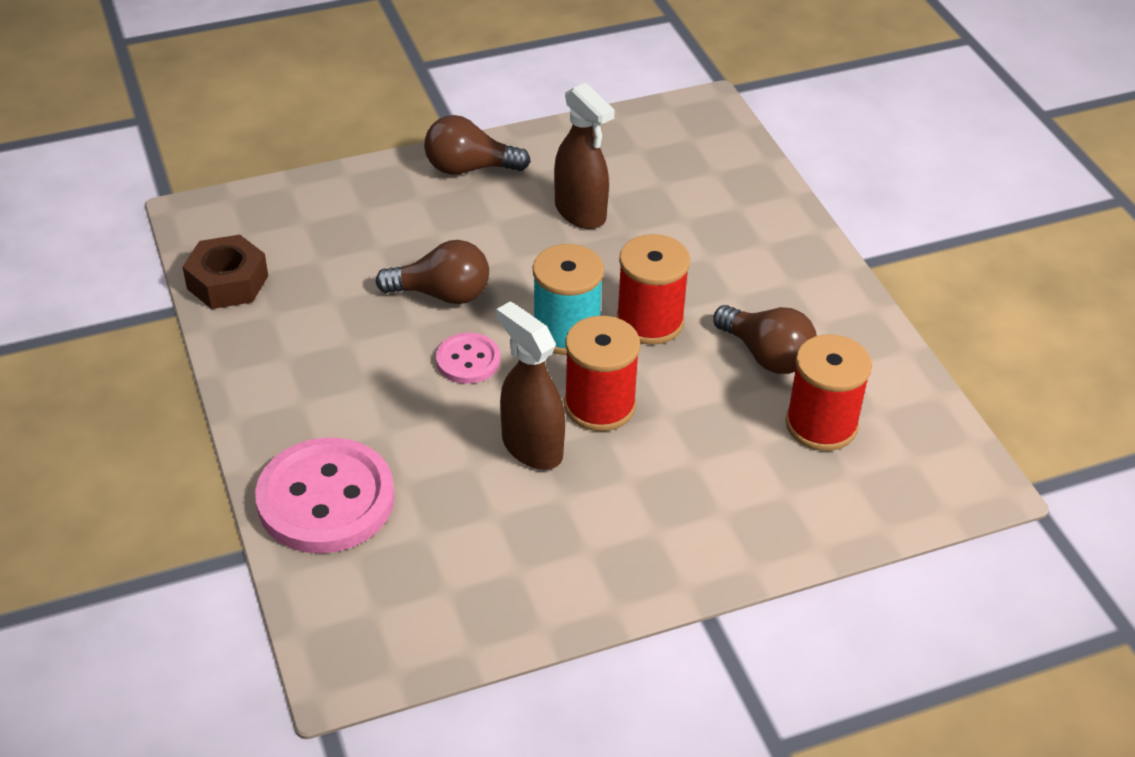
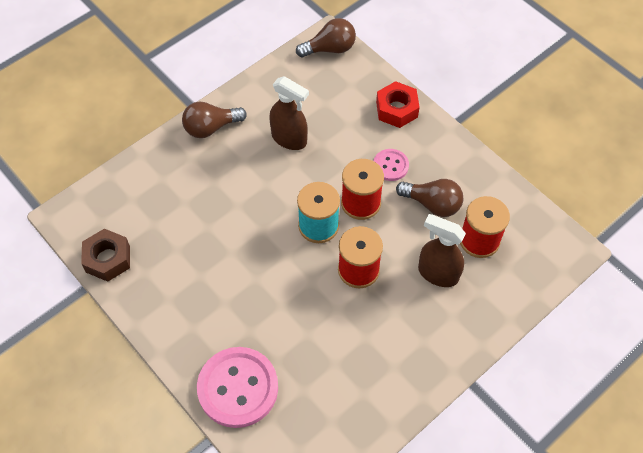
camera: 20 degrees left, 15 degrees up
brown light bulb [376,240,489,304] -> brown light bulb moved to [296,18,356,57]
pink button [436,333,500,384] -> pink button moved to [374,149,409,181]
brown spray bottle [496,301,565,470] -> brown spray bottle moved to [418,214,466,287]
none -> red nut [376,81,420,128]

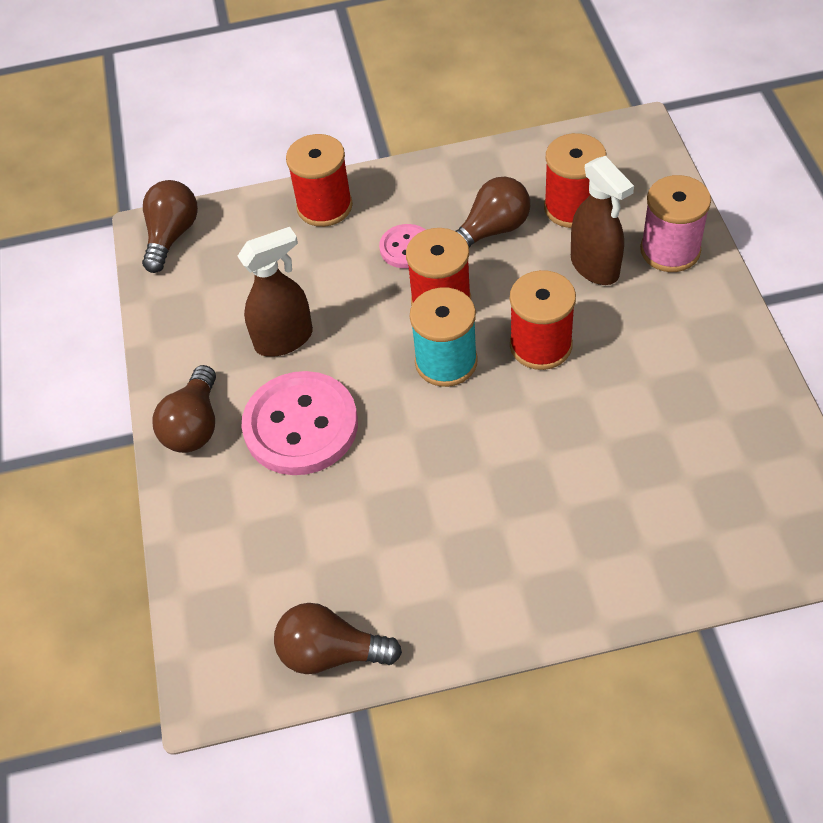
camera: 55 degrees left, 5 degrees down
brown nut [81,229,130,282] -> brown light bulb [274,603,402,674]
pink button [197,347,278,428] -> pink button moved to [241,371,358,475]
red nut [376,81,420,128] -> red spool [286,134,353,227]
brown spray bottle [418,214,466,287] -> brown spray bottle turned 90 degrees counterclockwise [571,156,634,285]
none -> pink spool [640,175,711,272]

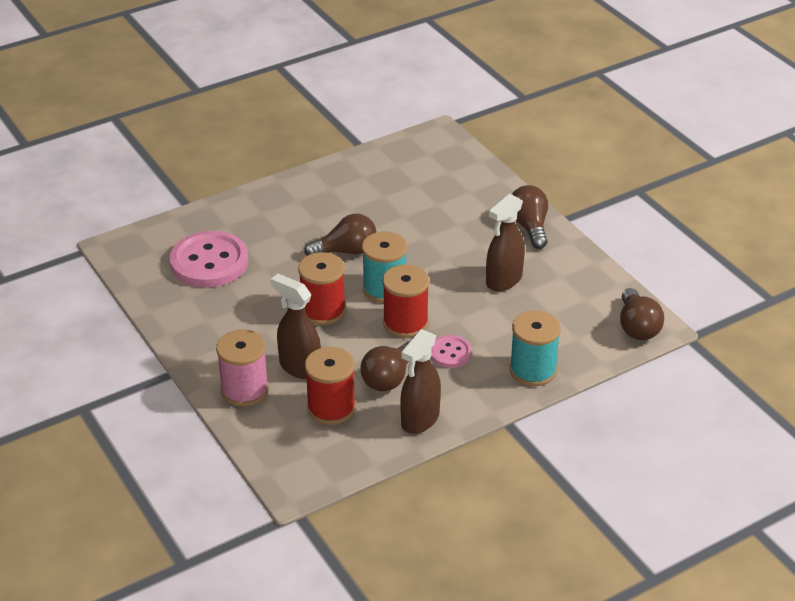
camera: 155 degrees right, 15 degrees down
pink button [241,371,358,475] -> pink button moved to [170,231,248,287]
brown light bulb [274,603,402,674] -> brown light bulb moved to [304,214,377,256]
red spool [286,134,353,227] -> turquoise spool [510,310,561,386]
none -> brown spray bottle [401,329,441,434]

